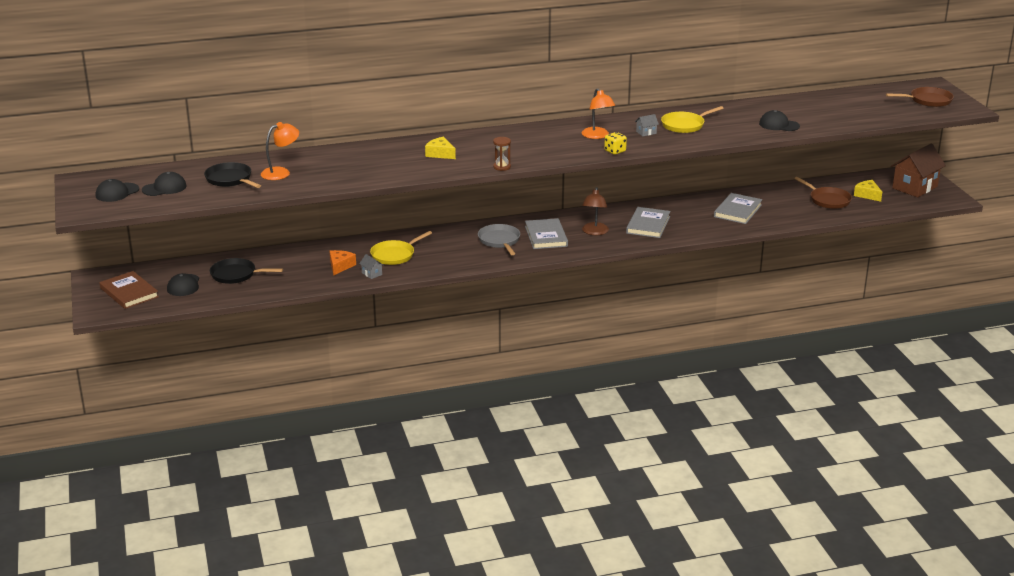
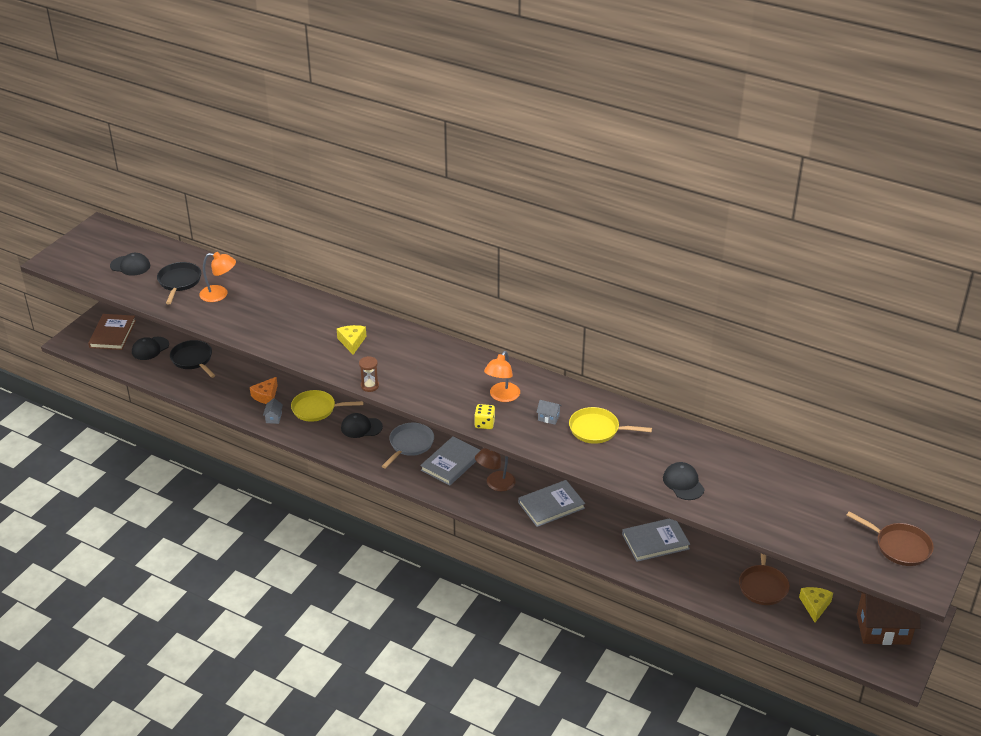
camera: 45 degrees right, 10 degrees up
black cap [96,179,139,202] -> black cap moved to [341,413,383,438]
orange cheese [330,250,356,275] -> orange cheese turned 150 degrees clockwise [250,377,278,404]

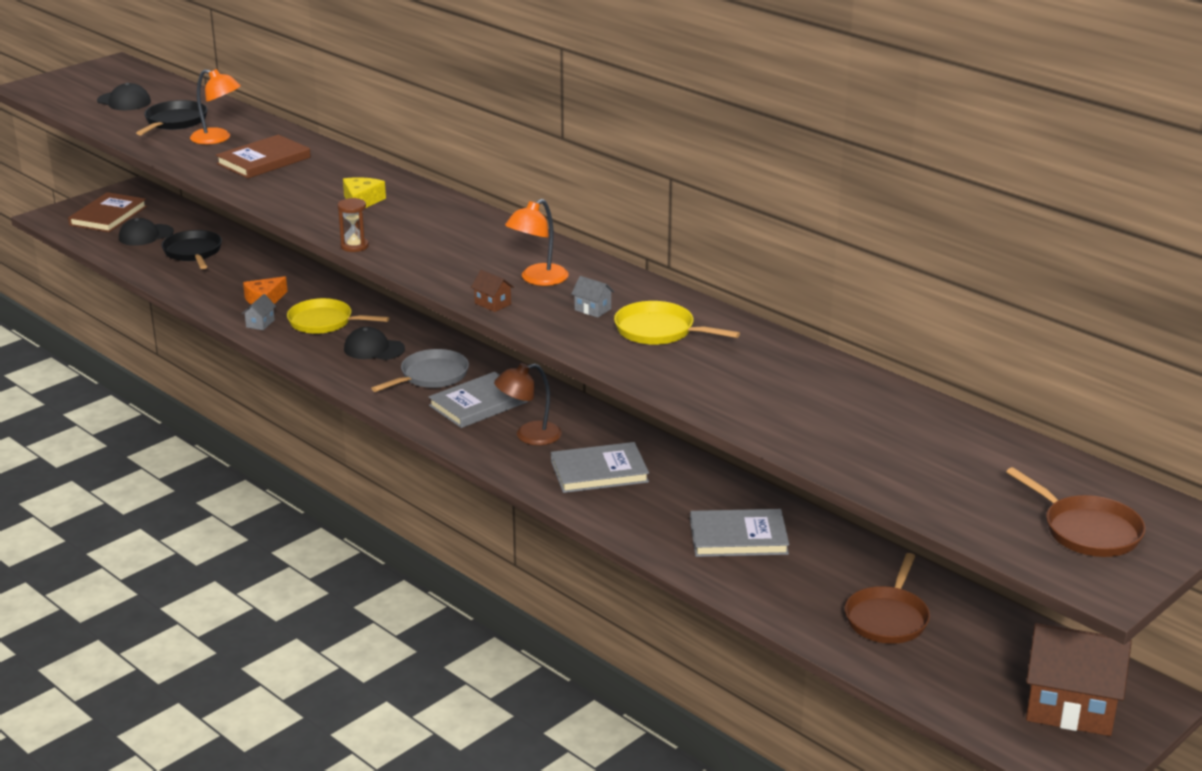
camera: 15 degrees right, 10 degrees down
yellow dice [474,404,495,429] -> brown house [471,270,514,312]
black cap [663,462,705,500] -> none
yellow cheese [799,587,833,622] -> none
none -> brown book [216,135,311,178]

